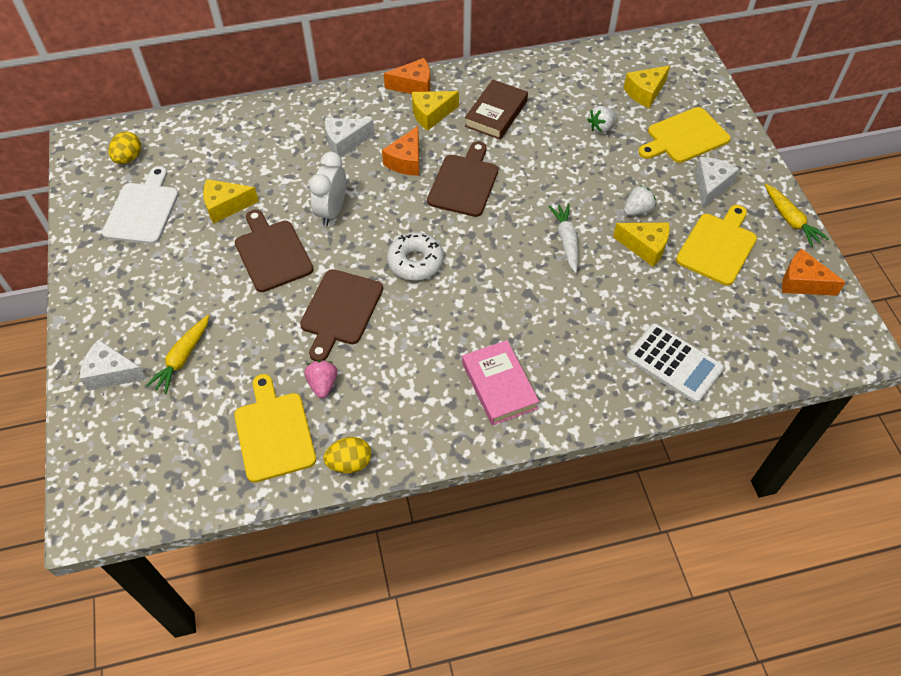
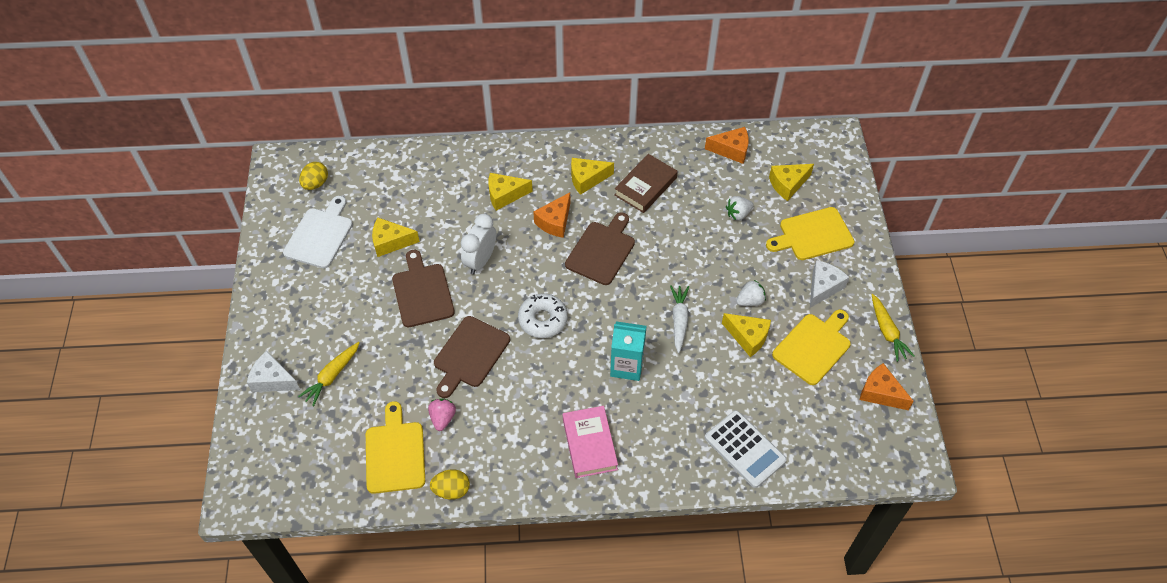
camera: 10 degrees right, 0 degrees up
white cheese [325,118,375,157] -> yellow cheese [488,173,533,211]
orange cheese [384,58,430,94] -> orange cheese moved to [705,127,749,164]
none -> turquoise carton [610,321,647,381]

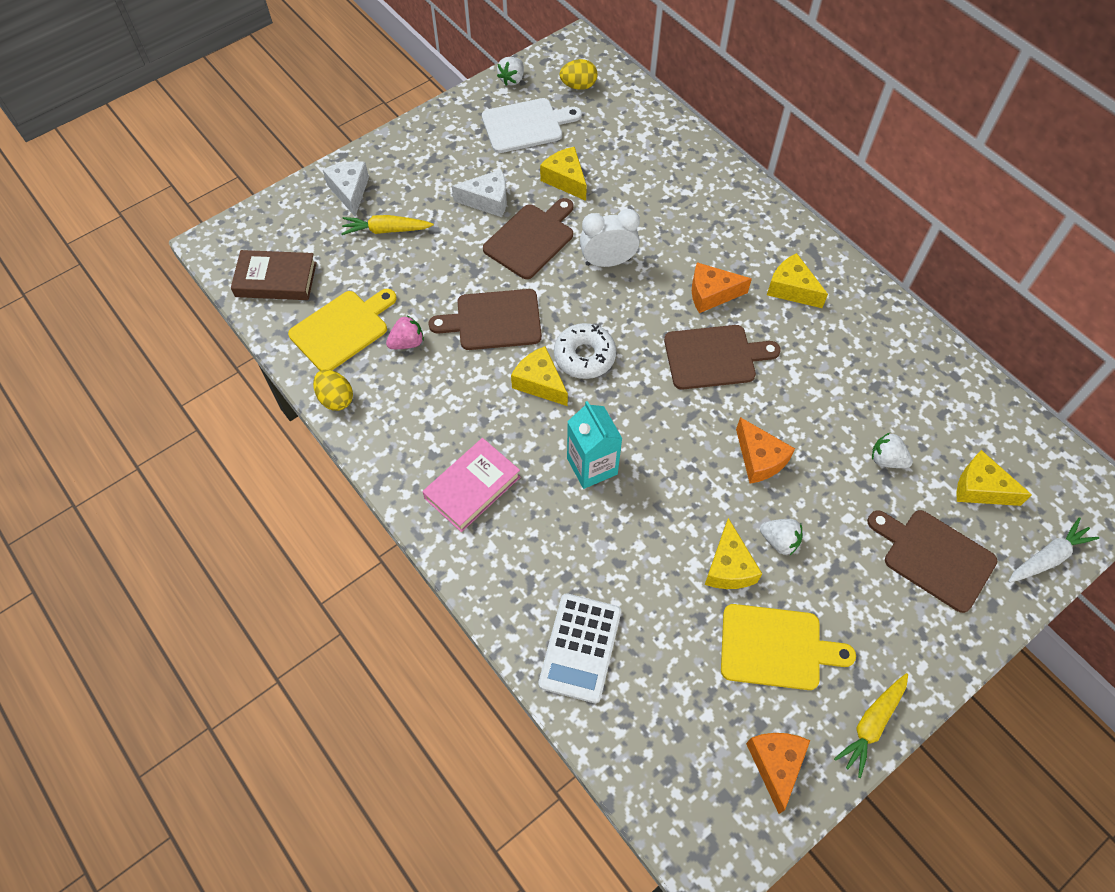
camera: 55 degrees right, 5 degrees up
yellow cheese [488,173,533,211] -> yellow cheese moved to [511,346,568,406]
brown book [615,154,678,213] -> brown book moved to [231,250,317,300]
white carrot [670,285,689,353] -> white carrot moved to [1008,517,1099,583]
orange cheese [705,127,749,164] -> orange cheese moved to [736,417,795,484]
yellow cutting board [766,207,855,260] -> brown cutting board [867,510,997,613]
white cheese [810,260,849,308] -> white cheese moved to [452,169,507,217]
none -> white strawberry [497,57,524,86]

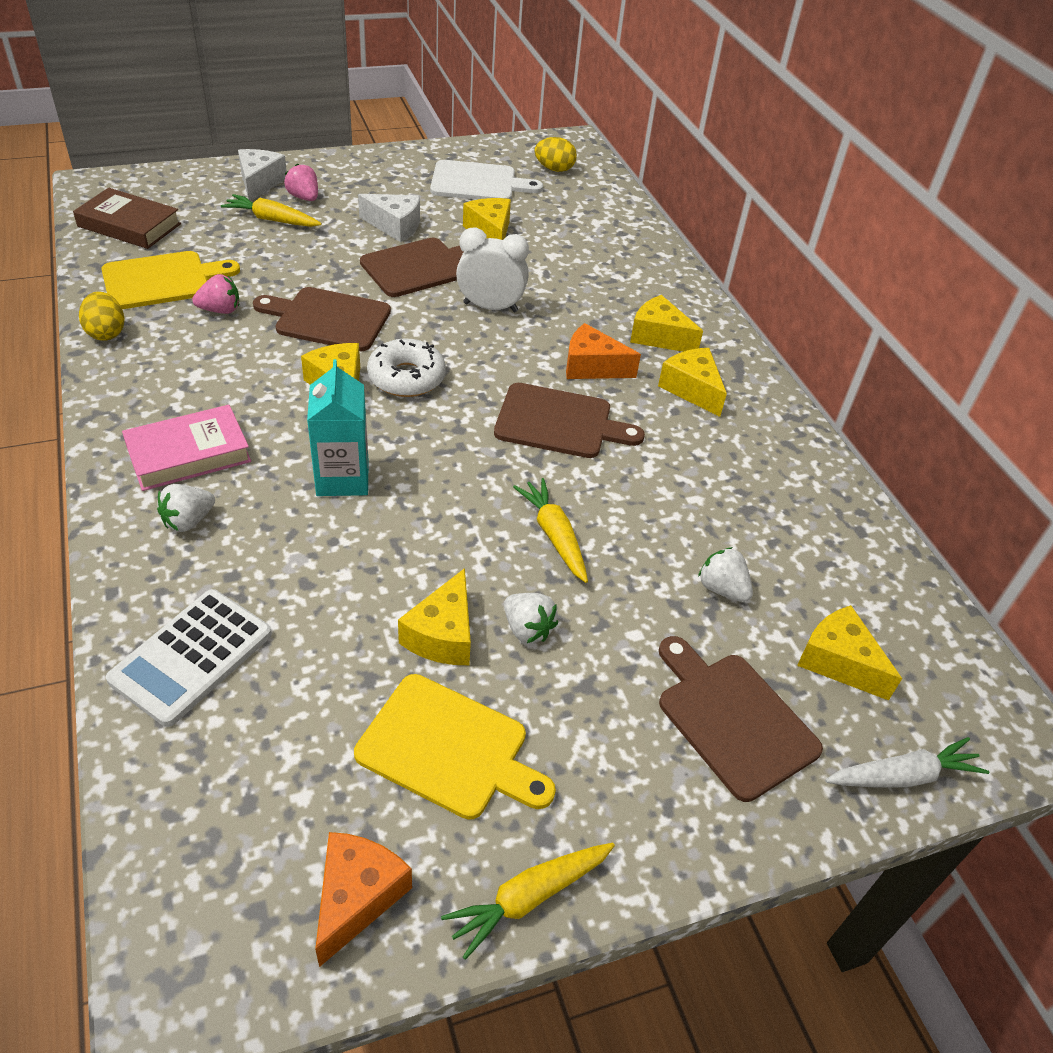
camera: 15 degrees right, 15 degrees down
white strawberry [497,57,524,86] -> white strawberry moved to [157,484,215,532]
orange cheese [736,417,795,484] -> yellow carrot [513,478,588,583]
none -> pink strawberry [284,163,318,201]
none -> yellow cheese [630,295,703,352]

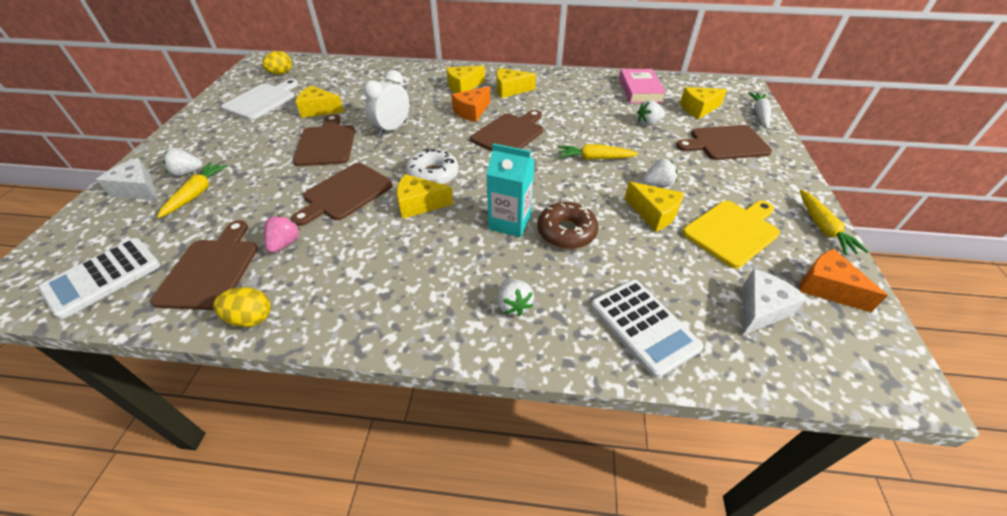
camera: 60 degrees left, 0 degrees up
brown book [73,188,181,249] -> white calculator [38,238,161,319]
yellow cutting board [102,251,240,309] -> brown cutting board [151,220,258,310]
pink book [122,405,251,491] -> pink book moved to [619,69,666,103]
yellow carrot [221,194,322,227] -> yellow carrot turned 150 degrees clockwise [157,162,228,218]
pink strawberry [284,163,318,201] -> white strawberry [163,148,203,176]
white cheese [358,194,420,242] -> white cheese moved to [742,269,808,335]
none -> brown donut [537,202,599,249]

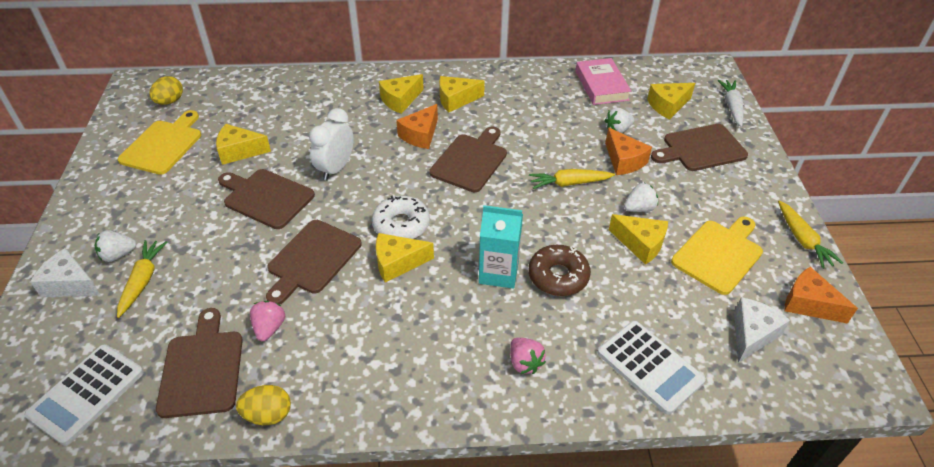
camera: 10 degrees left, 0 degrees up
white cutting board [221,79,298,120] -> yellow cutting board [118,110,201,175]
brown cutting board [293,114,355,166] -> brown cutting board turned 45 degrees counterclockwise [218,169,315,229]
white strawberry [497,278,534,317] -> pink strawberry [510,338,546,374]
none -> orange cheese [605,128,652,175]

